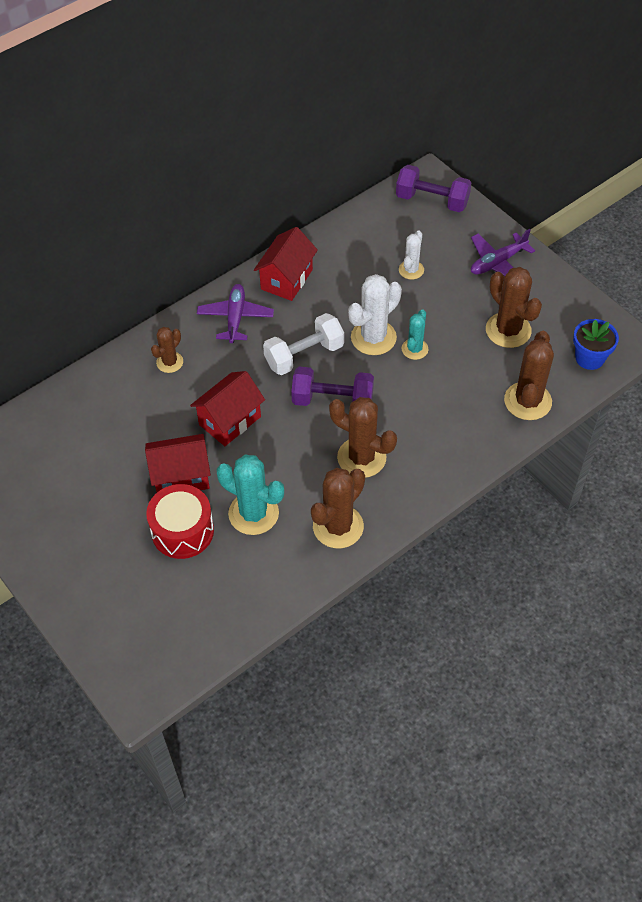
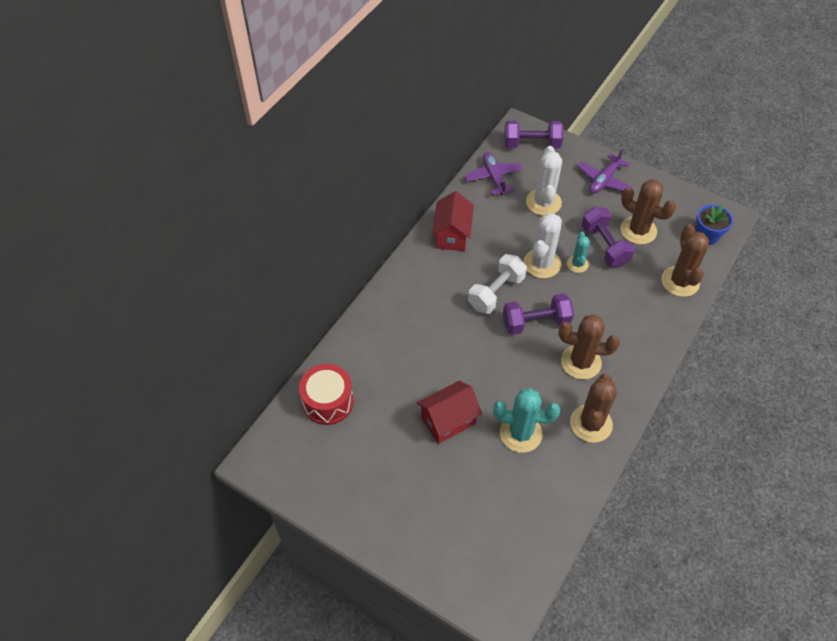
camera: 20 degrees left, 0 degrees up
red drum [146,484,214,559] -> red drum moved to [299,364,354,425]
brown cactus [151,327,183,373] -> none
red house [190,371,265,446] -> none
purple plane [197,284,274,343] -> purple plane moved to [465,152,523,195]
white cactus [399,231,424,280] -> white cactus [526,146,562,216], size x1.72
none -> purple dumbbell [582,206,635,267]

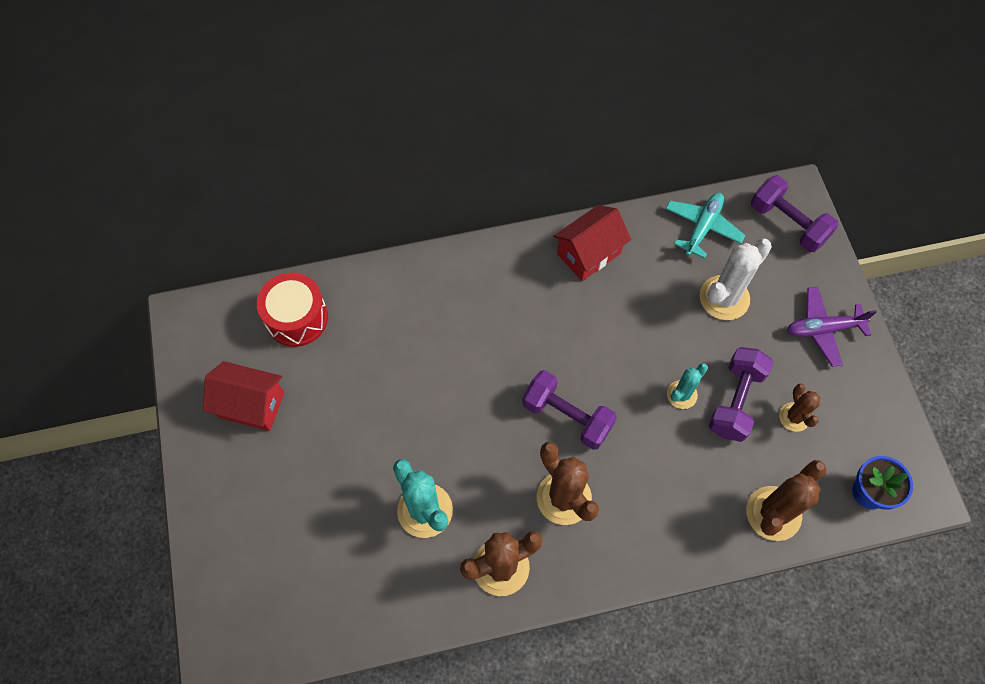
camera: 45 degrees right, 10 degrees up
red house [417,381,482,444] -> red house moved to [203,361,284,431]
purple plane [465,152,523,195] -> turquoise plane [666,193,746,259]
white dumbbell [468,254,527,314] -> none
white cactus [524,213,562,278] -> none
brown cactus [620,179,676,244] -> brown cactus [779,384,820,432], size x0.58

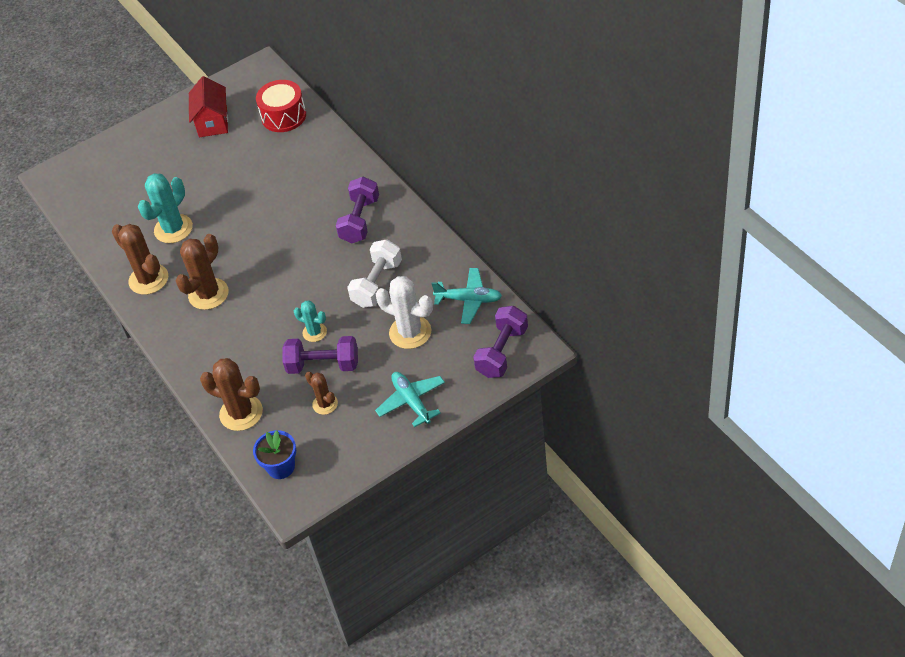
camera: 75 degrees right, 15 degrees down
purple dumbbell [522,370,617,450] -> purple dumbbell moved to [336,176,379,243]
red house [553,205,631,281] -> none
brown cactus [779,384,820,432] -> brown cactus turned 75 degrees clockwise [305,371,338,415]
purple plane [787,287,877,367] -> turquoise plane [375,372,445,427]
none -> white dumbbell [347,239,402,308]

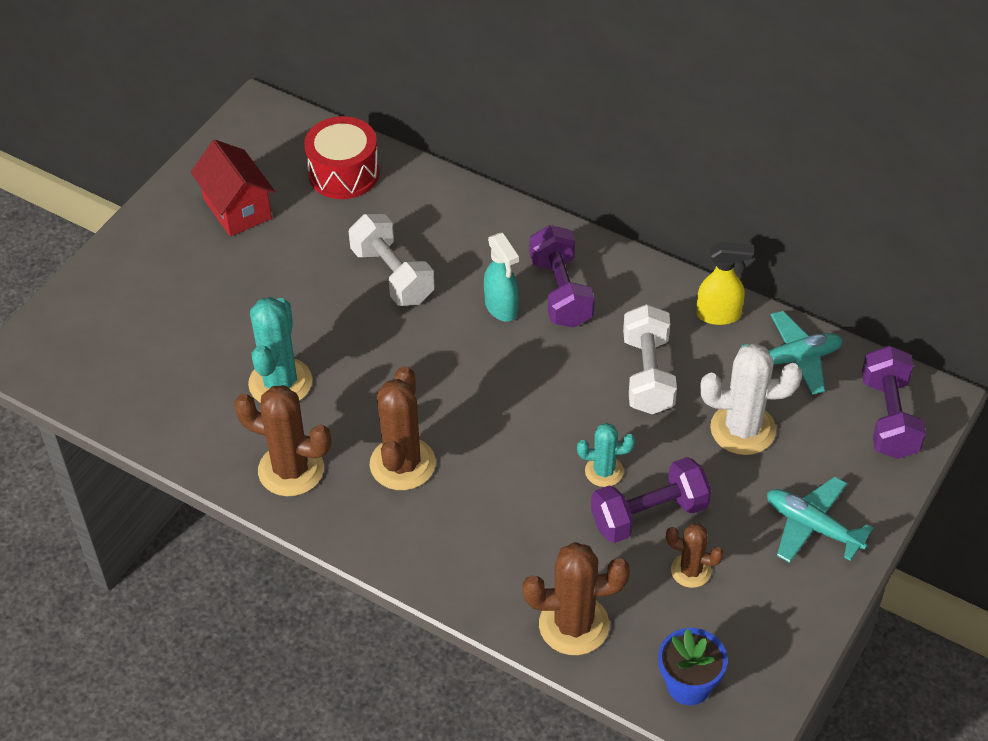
camera: 30 degrees left, 0 degrees up
none -> white dumbbell [349,214,435,306]
none -> turquoise spray bottle [484,233,519,322]
none -> yellow spray bottle [696,242,754,325]

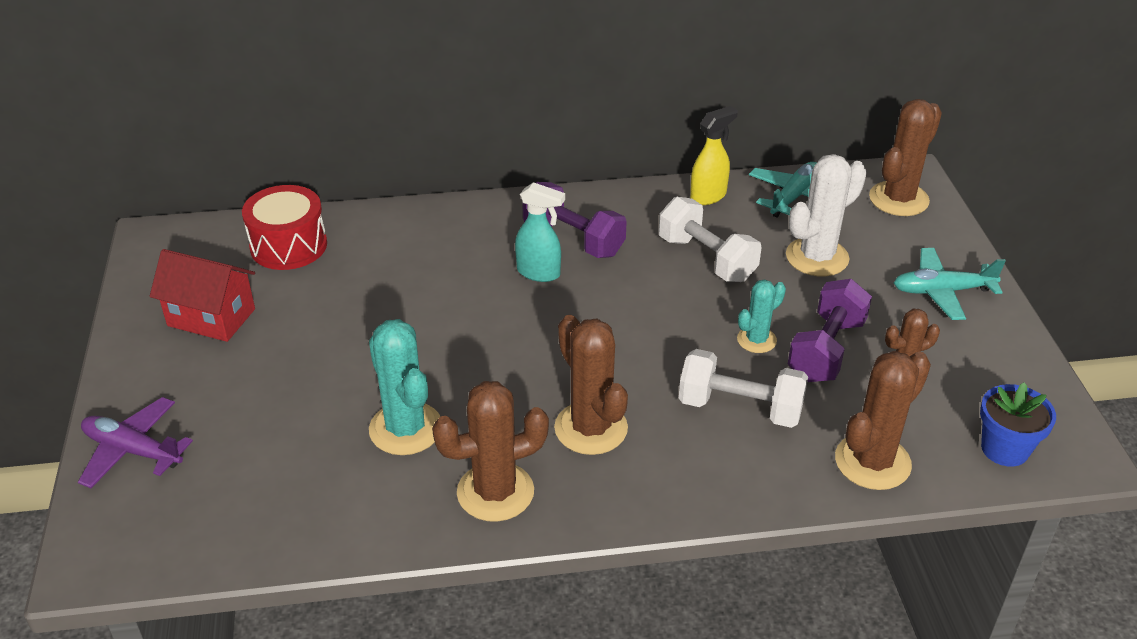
camera: 40 degrees left, 10 degrees down
white dumbbell [349,214,435,306] -> white dumbbell moved to [679,349,808,428]
purple dumbbell [862,346,926,459] -> brown cactus [869,99,942,216]
none -> purple plane [78,397,193,488]

